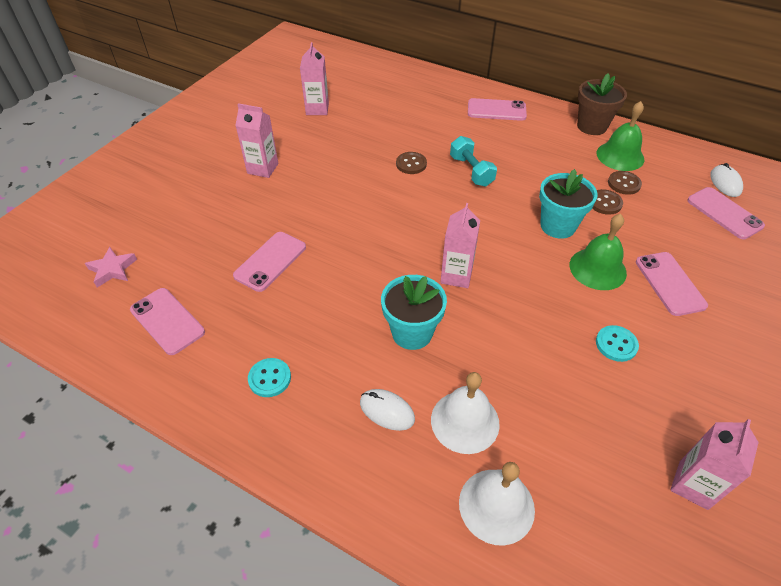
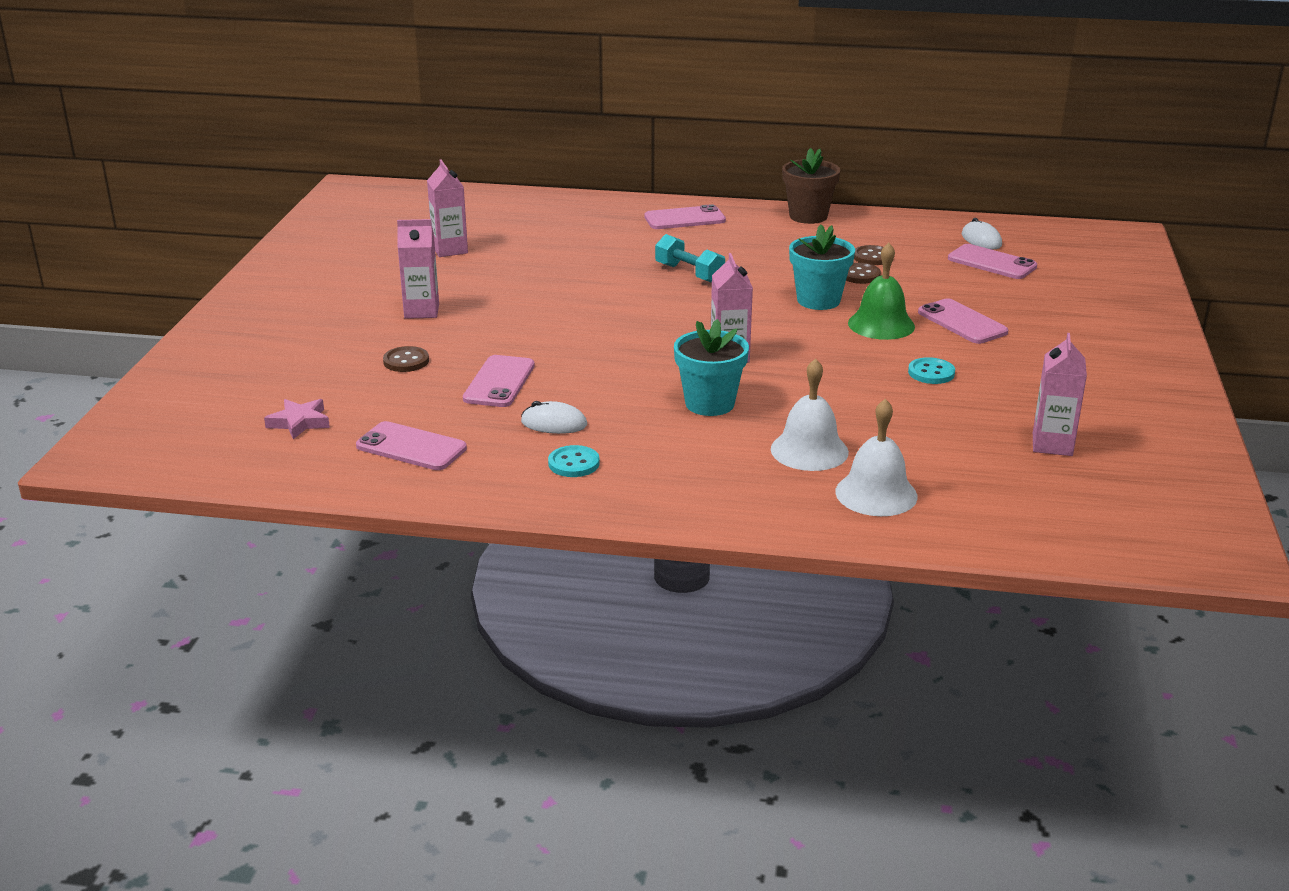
camera: 20 degrees left, 20 degrees down
white mouse [360,389,415,431] -> white mouse moved to [521,401,587,434]
brown button [396,152,427,174] -> brown button moved to [383,346,429,372]
green bell [597,101,644,171] -> none

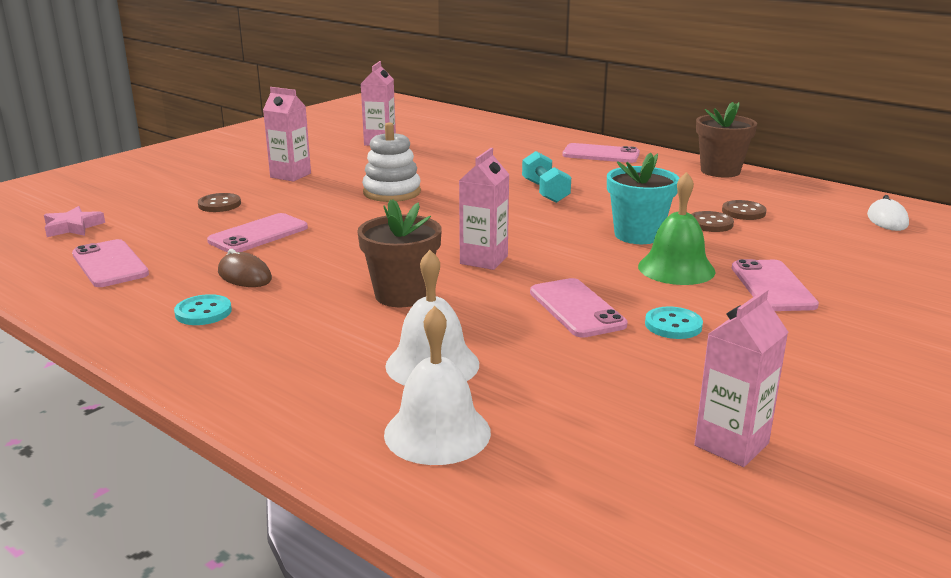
camera: 30 degrees right, 5 degrees down
white mouse [521,401,587,434] -> brown mouse [218,249,272,287]
turquoise flower pot [674,319,749,416] -> brown flower pot [358,199,442,307]
pink phone [948,244,1037,279] -> pink phone moved to [530,278,628,338]
none -> white stacking toy [362,122,421,202]

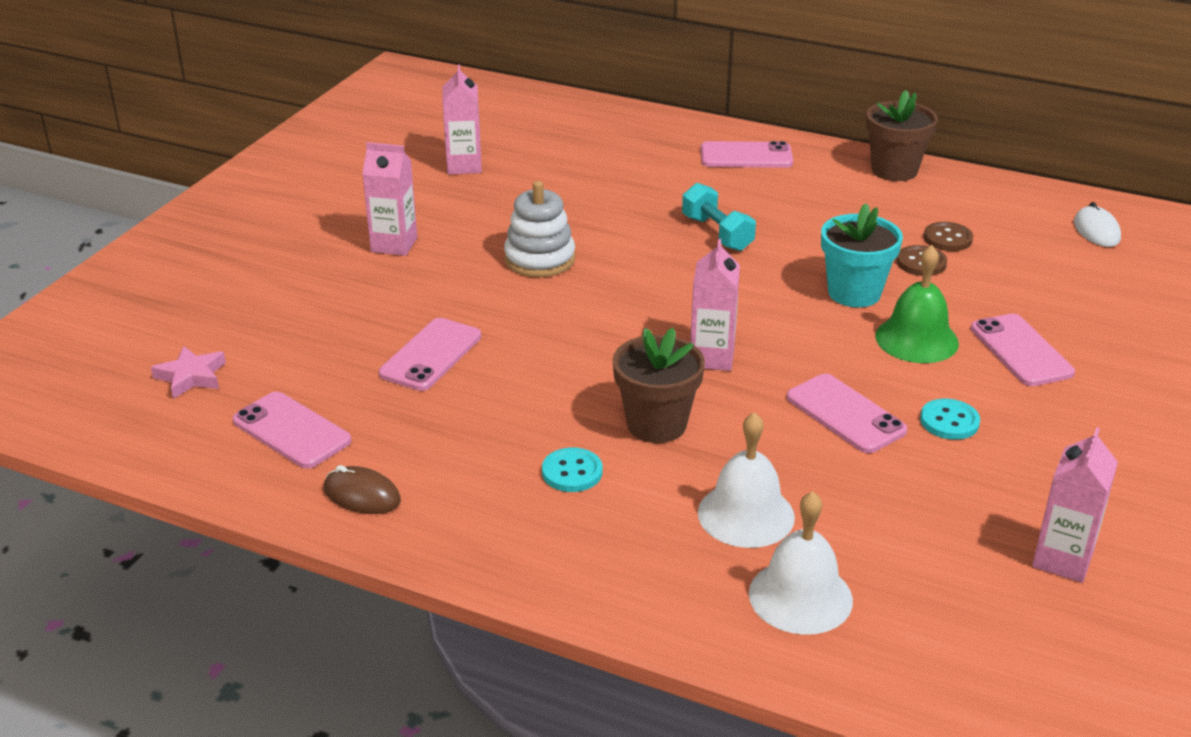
camera: 15 degrees left, 10 degrees up
turquoise button [174,294,232,325] -> turquoise button moved to [542,448,602,492]
brown button [198,193,241,212] -> none
brown mouse [218,249,272,287] -> brown mouse moved to [324,465,401,514]

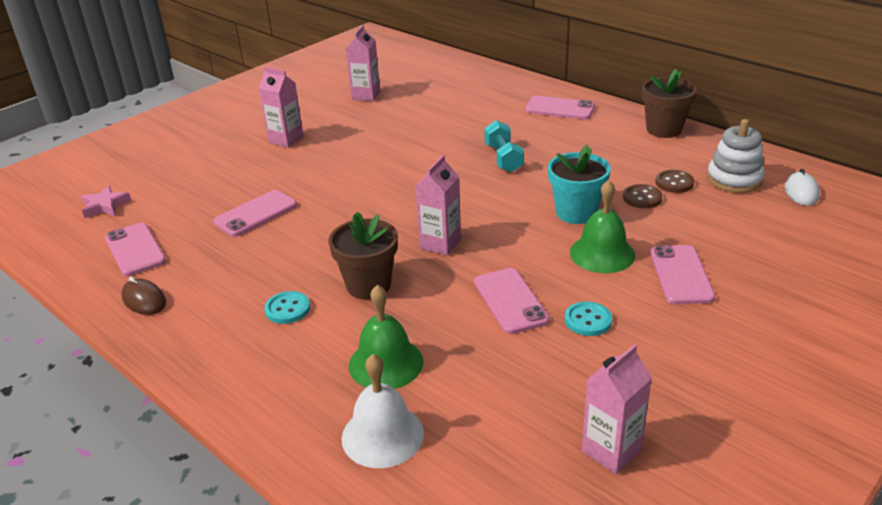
camera: 20 degrees right, 0 degrees up
white stacking toy [504,181,575,277] -> white stacking toy moved to [707,119,765,193]
white bell [698,412,795,548] -> green bell [349,285,424,389]

